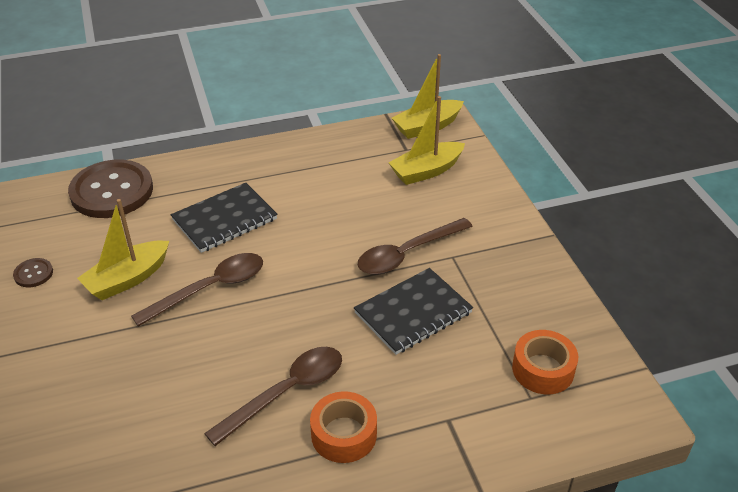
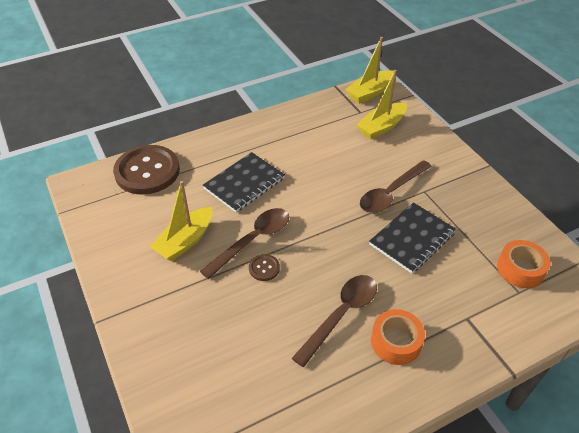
camera: 10 degrees left, 5 degrees up
brown button [13,258,53,287] -> brown button moved to [249,254,280,281]

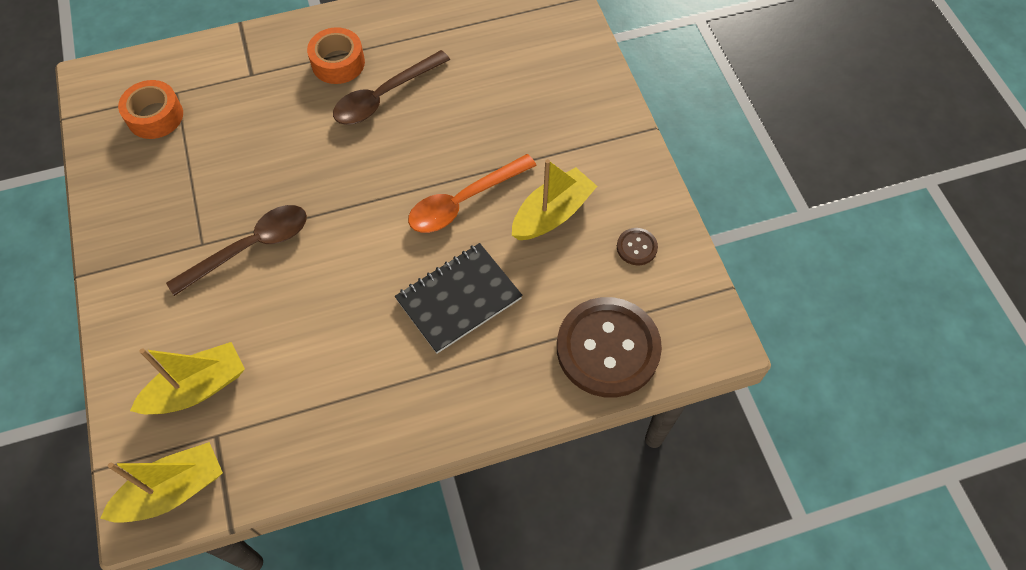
camera: 170 degrees left, 15 degrees up
brown spoon [200,208,289,279] -> orange spoon [408,154,537,233]
brown button [249,254,280,281] -> brown button moved to [617,228,658,265]
black notebook [369,202,456,274] -> none

